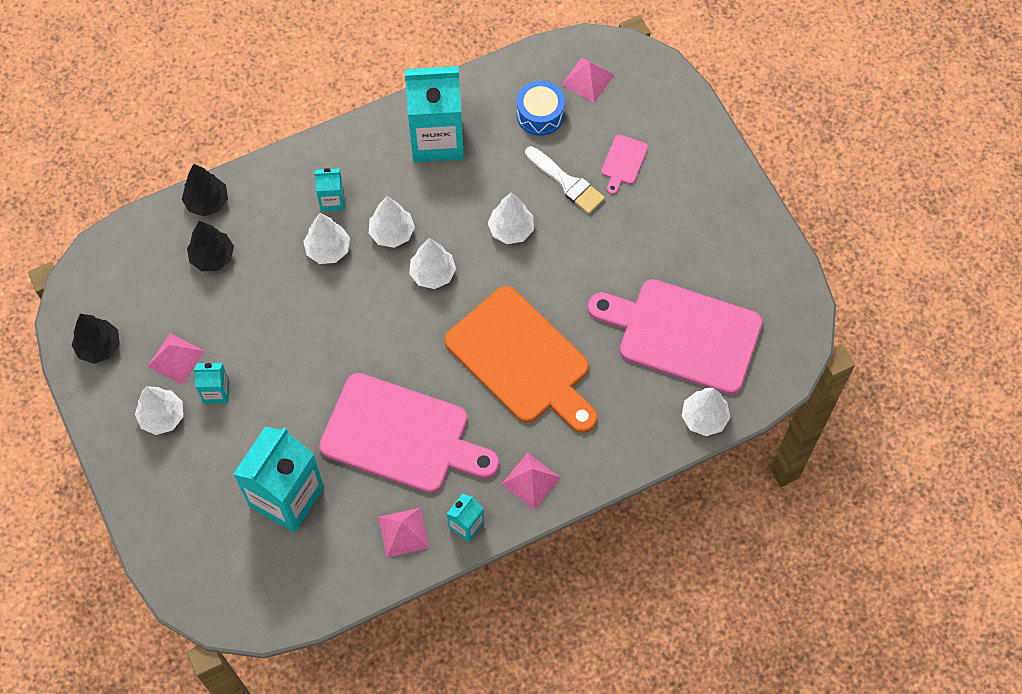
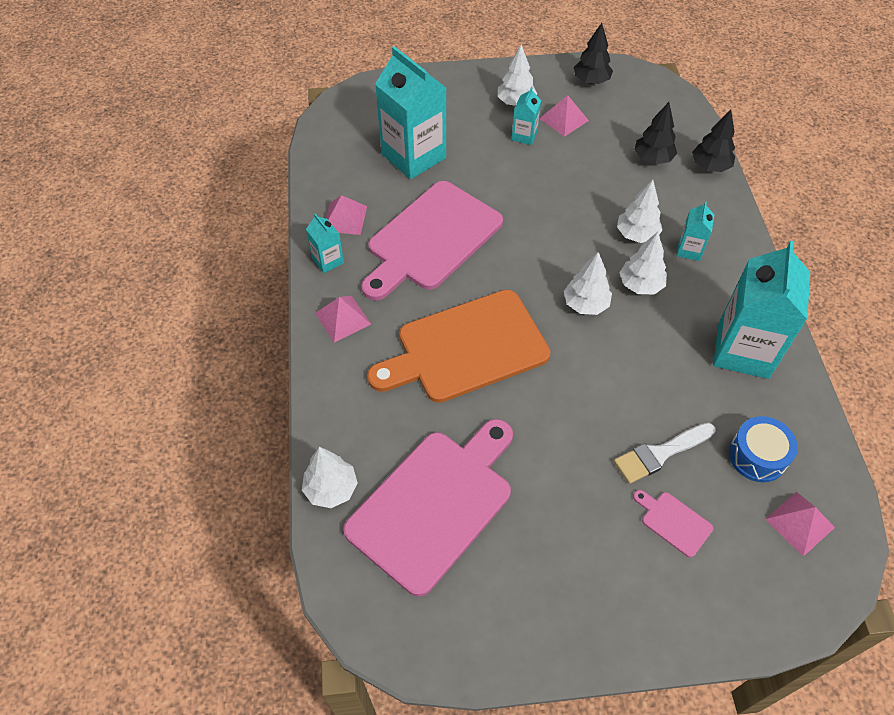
camera: 110 degrees right, 10 degrees down
white tree [488,192,534,244] -> none

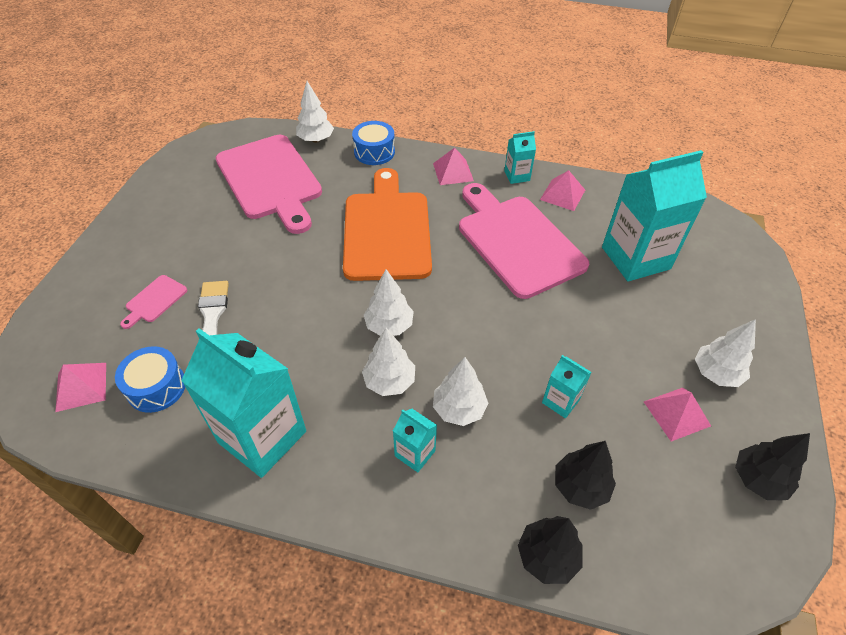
camera: 110 degrees right, 5 degrees down
turquoise carton [512,87,541,145] -> turquoise carton moved to [542,355,592,418]
pink cutting board [633,490,713,558] -> pink cutting board turned 150 degrees clockwise [120,275,187,329]
none -> blue drum [352,121,395,165]

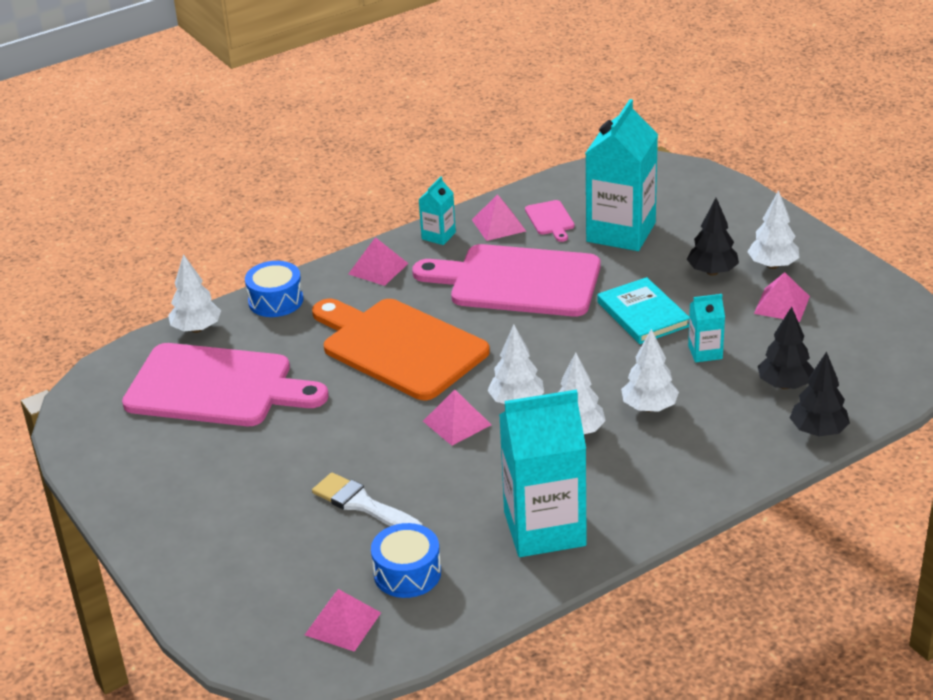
camera: 45 degrees left, 15 degrees down
pink cutting board [120,275,187,329] -> pink cutting board moved to [525,200,575,242]
turquoise carton [393,409,437,472] -> none
black tree [735,433,810,500] -> black tree moved to [687,198,739,276]
none -> pink pyramid [423,390,492,446]
none -> turquoise book [597,277,689,344]

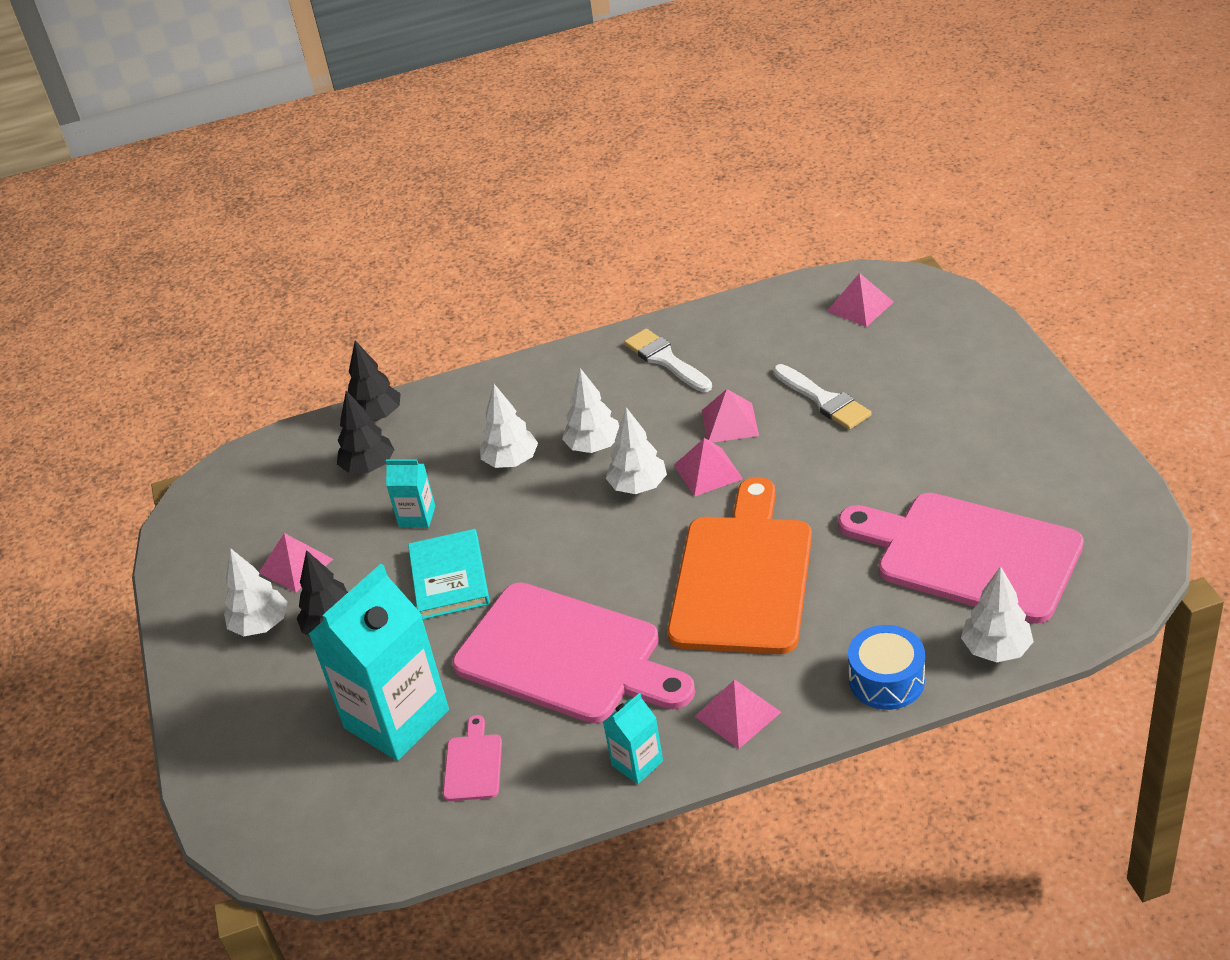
camera: 160 degrees left, 5 degrees up
orange cutting board [312,299,490,400] -> orange cutting board turned 135 degrees counterclockwise [667,477,812,654]
blue drum [371,523,441,598] -> none
pink pyramid [472,194,526,241] -> pink pyramid moved to [702,389,759,443]
turquoise carton [499,390,587,557] -> white brush [624,329,712,392]

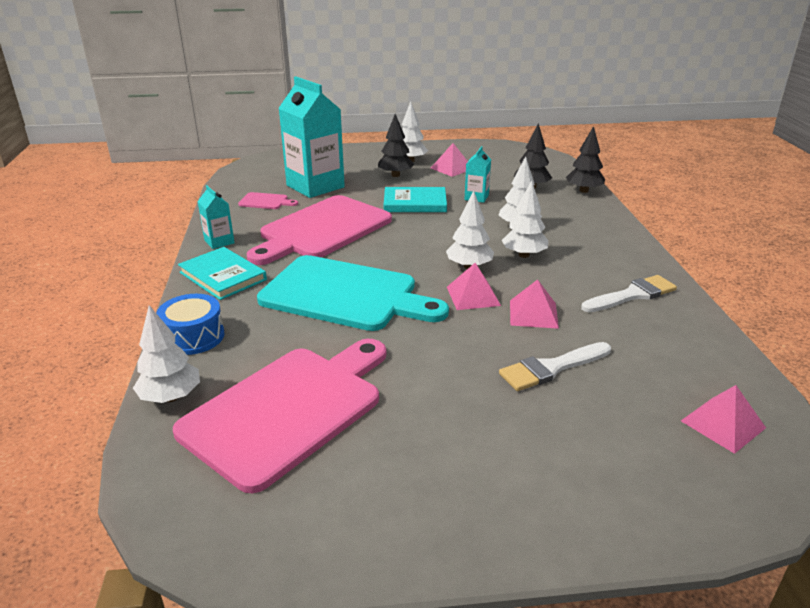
camera: 95 degrees right, 10 degrees down
orange cutting board [667,477,812,654] -> turquoise cutting board [257,255,449,331]
pink pyramid [695,680,781,749] -> turquoise book [178,247,267,300]

